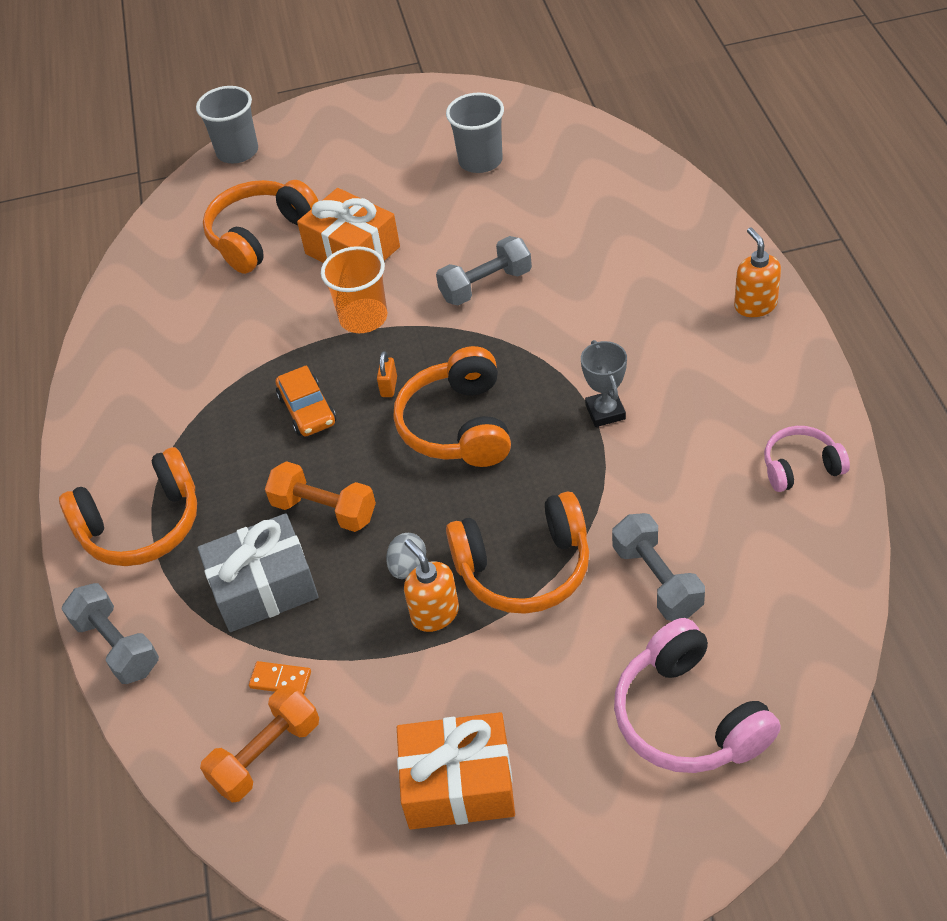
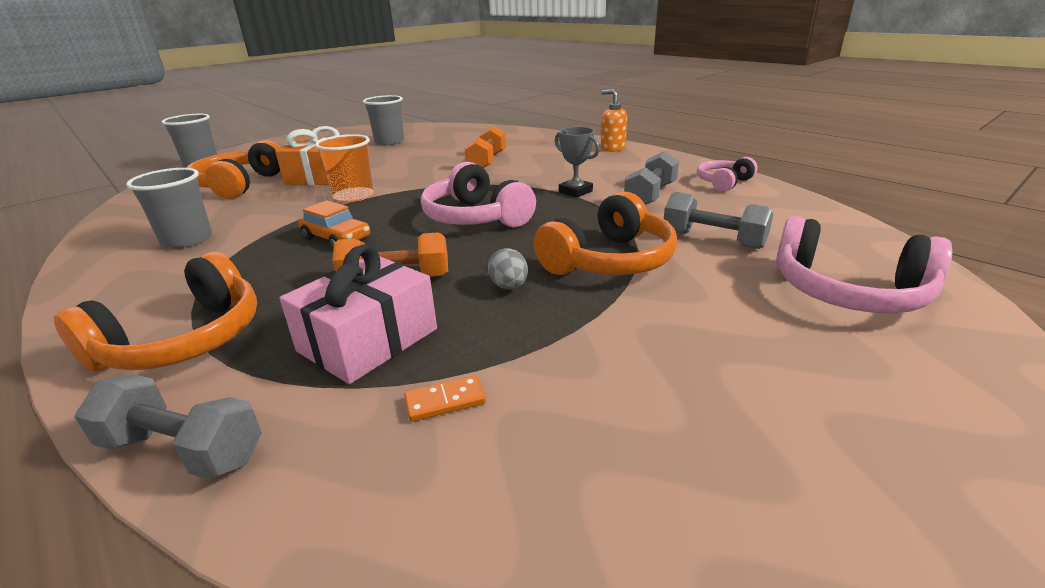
camera: 35 degrees left, 20 degrees down
grey gift [198,513,319,632] -> pink gift [279,244,437,384]
orange dumbbell [200,685,319,802] -> orange dumbbell moved to [465,126,506,168]
orange padlock [377,351,397,397] -> none
orange headphones [394,346,511,467] -> pink headphones [421,162,536,228]
orange gift [397,712,515,830] -> none
orange soap dispenser [404,539,459,632] -> none
grey dumbbell [436,236,532,305] -> grey dumbbell moved to [624,151,679,205]
none -> grey cup [126,168,212,248]

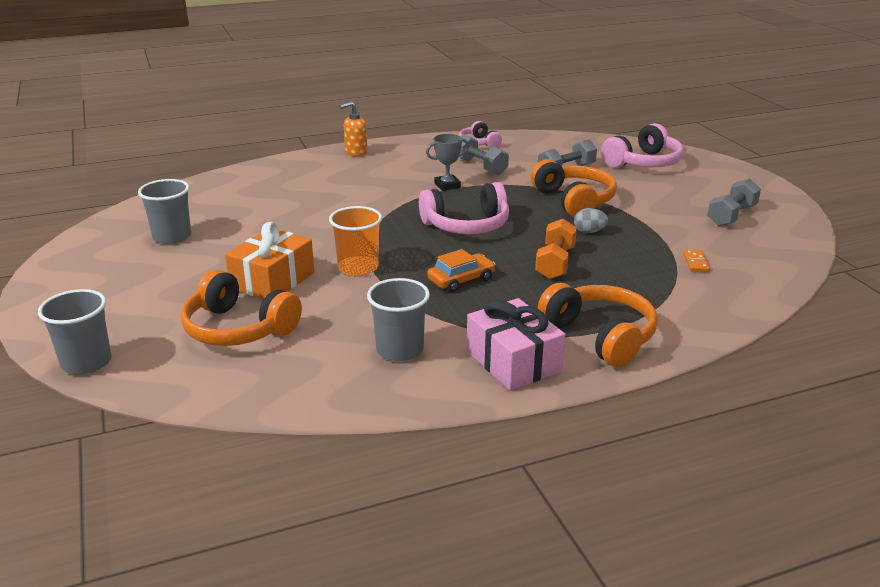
camera: 70 degrees left, 0 degrees up
grey dumbbell [74,375,262,480] -> grey dumbbell moved to [707,179,761,226]
pink gift [279,244,437,384] -> pink gift moved to [467,298,565,391]
orange dumbbell [465,126,506,168] -> none

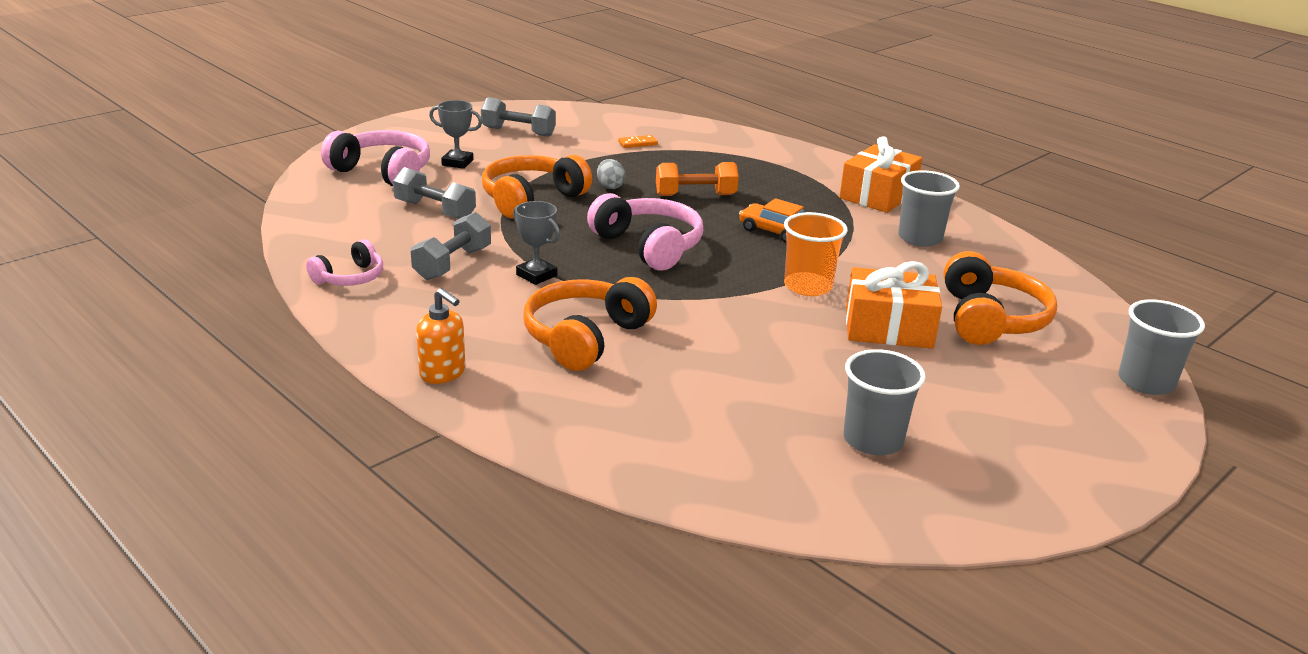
camera: 115 degrees left, 0 degrees up
pink gift [467,298,565,391] -> orange gift [839,136,922,213]
orange headphones [538,283,658,367] -> orange headphones moved to [523,277,657,371]
none -> grey trophy [429,100,482,169]

